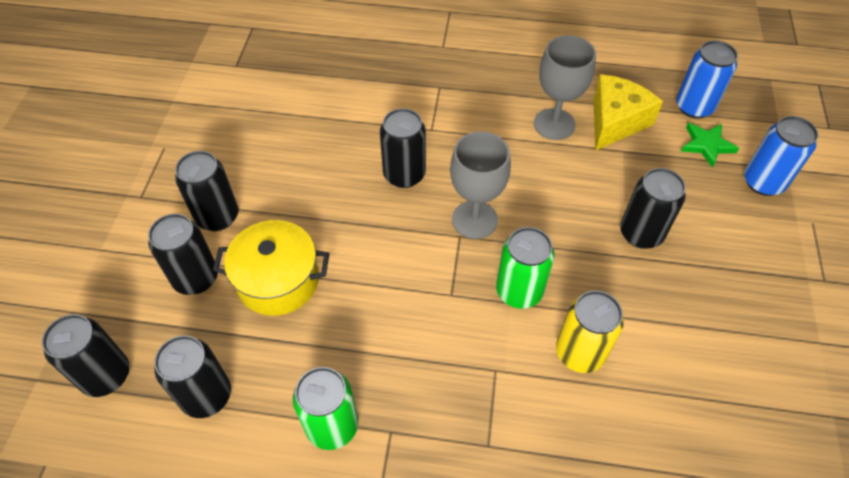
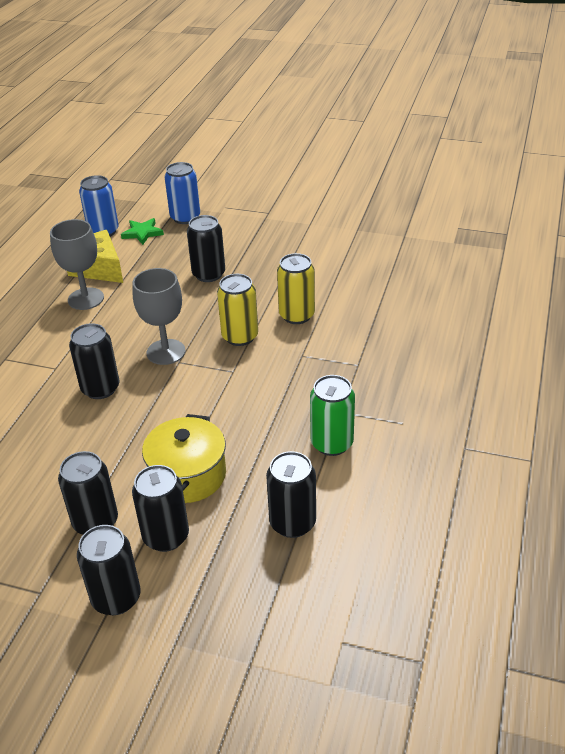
camera: 80 degrees left, 15 degrees down
black can [42,314,129,397] -> black can moved to [77,525,141,615]
green can [496,227,555,309] -> yellow can [217,274,258,346]

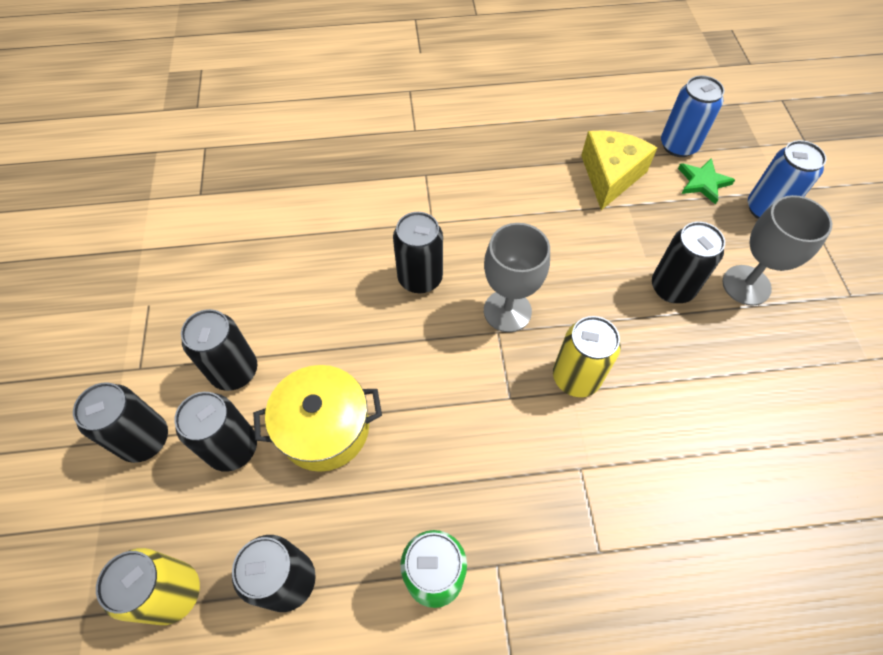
camera: 65 degrees right, 20 degrees up
grey goblet [50,219,104,310] -> grey goblet moved to [722,195,832,306]
yellow can [277,253,315,324] -> yellow can moved to [96,548,200,625]

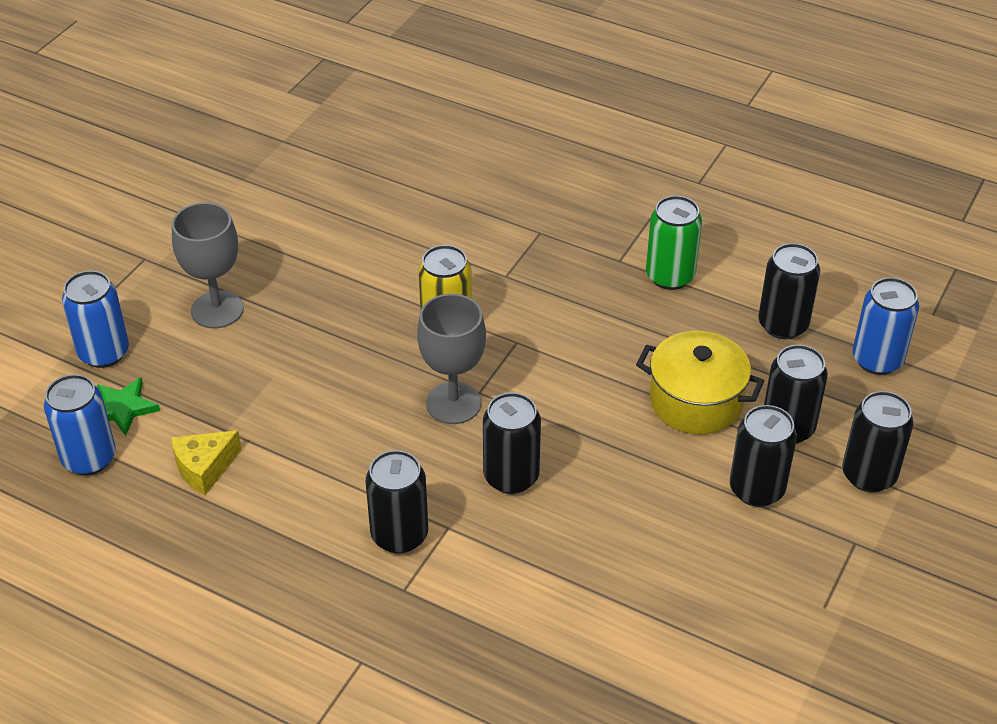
camera: 145 degrees left, 15 degrees down
yellow can [96,548,200,625] -> blue can [853,277,919,375]
yellow cheese [581,130,658,210] -> yellow cheese [171,430,242,495], size x0.67
black can [652,222,725,303] -> black can moved to [366,450,428,554]

